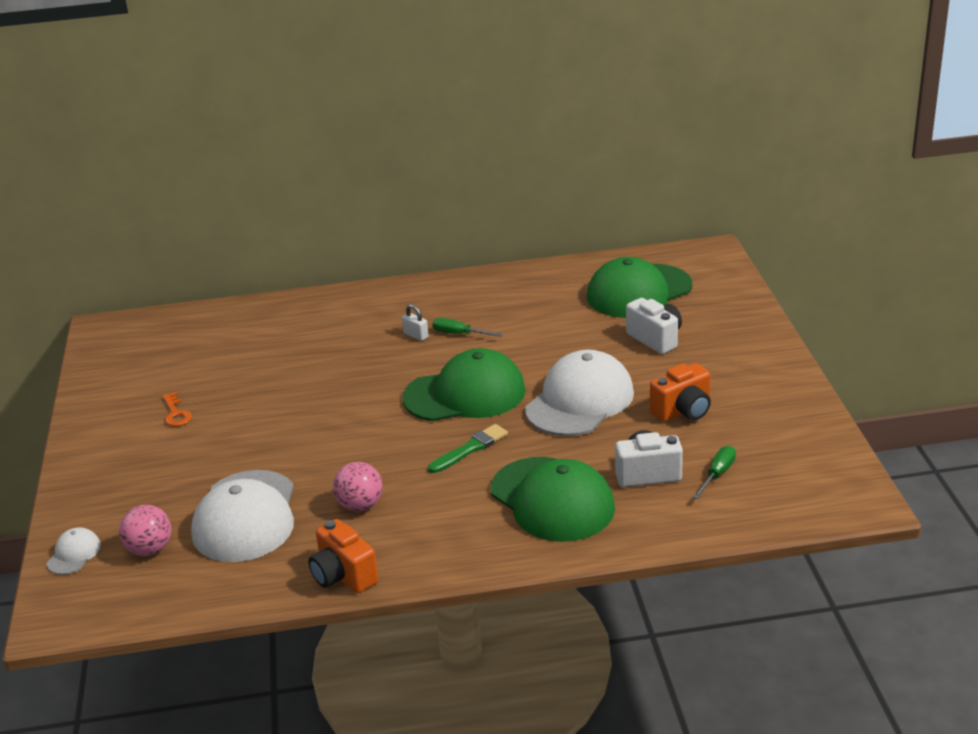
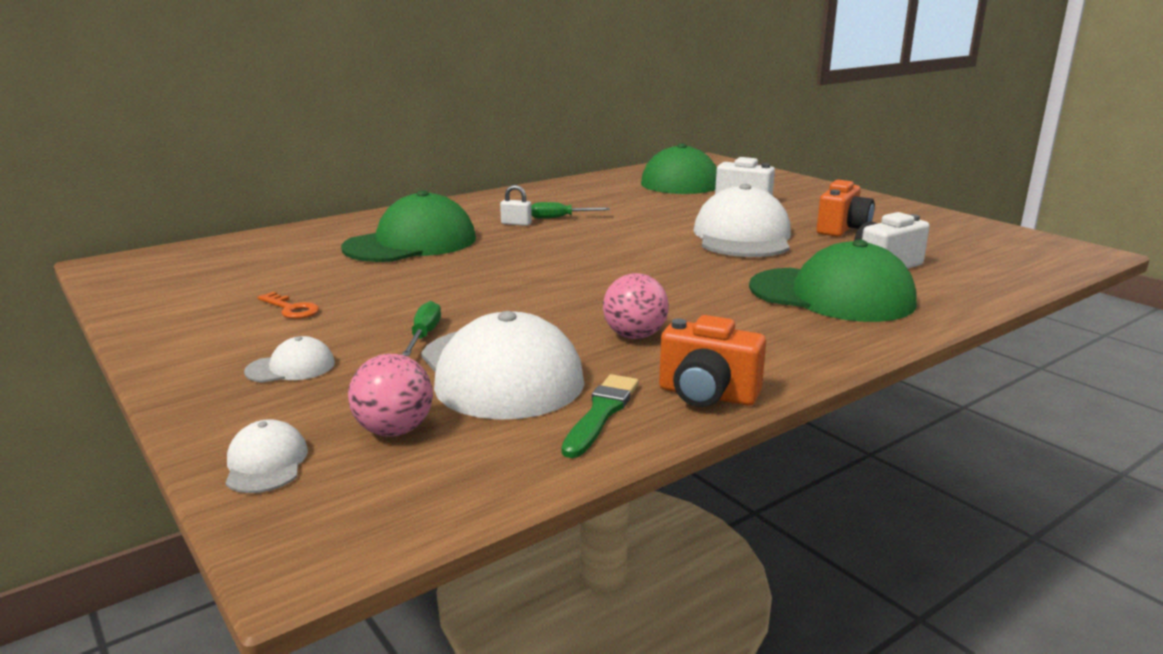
camera: 30 degrees left, 10 degrees down
green cap [402,348,526,421] -> green cap moved to [341,190,476,262]
green brush [428,424,508,473] -> green brush moved to [562,374,639,458]
green screwdriver [693,446,736,499] -> green screwdriver moved to [402,301,441,356]
none -> white cap [244,336,335,383]

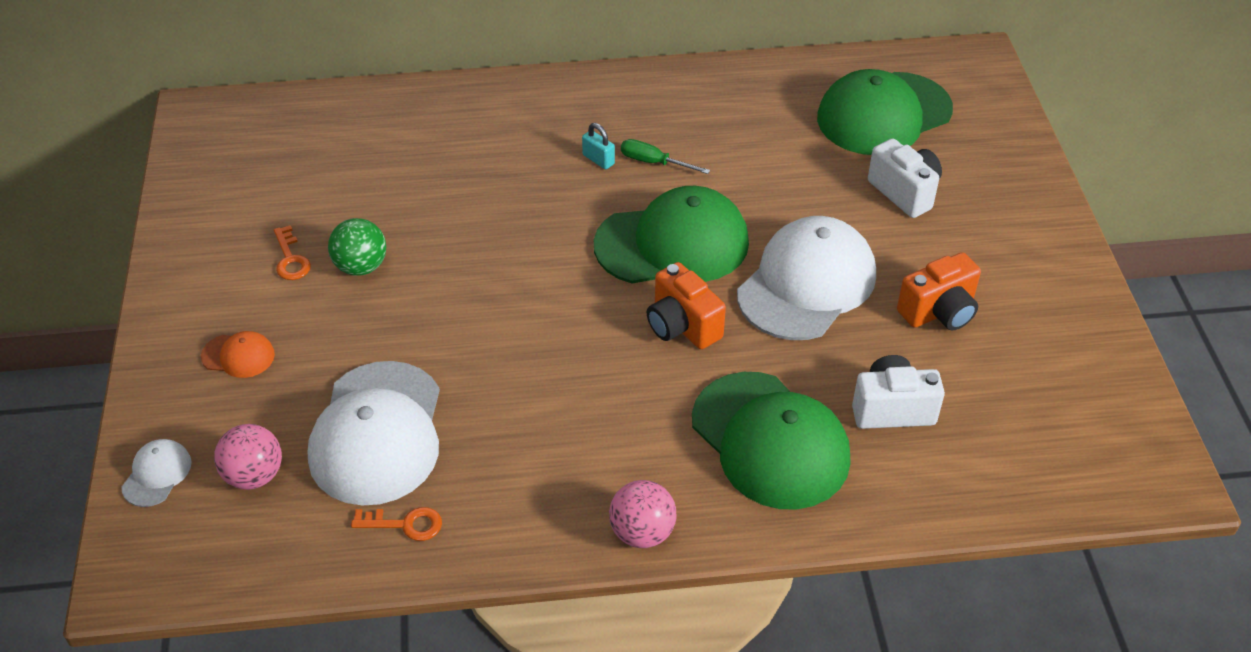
camera: 30 degrees right, 25 degrees up
white cap [244,336,335,383] -> orange cap [201,331,275,378]
green cap [341,190,476,262] -> green cap moved to [594,186,749,283]
green screwdriver [402,301,441,356] -> none
white padlock [500,185,532,226] -> turquoise padlock [582,123,615,169]
green brush [562,374,639,458] -> orange key [351,507,442,541]
pink ball [603,273,669,339] -> pink ball moved to [609,480,677,548]
orange camera [659,315,766,407] -> orange camera moved to [647,262,726,349]
none -> green ball [328,218,386,276]

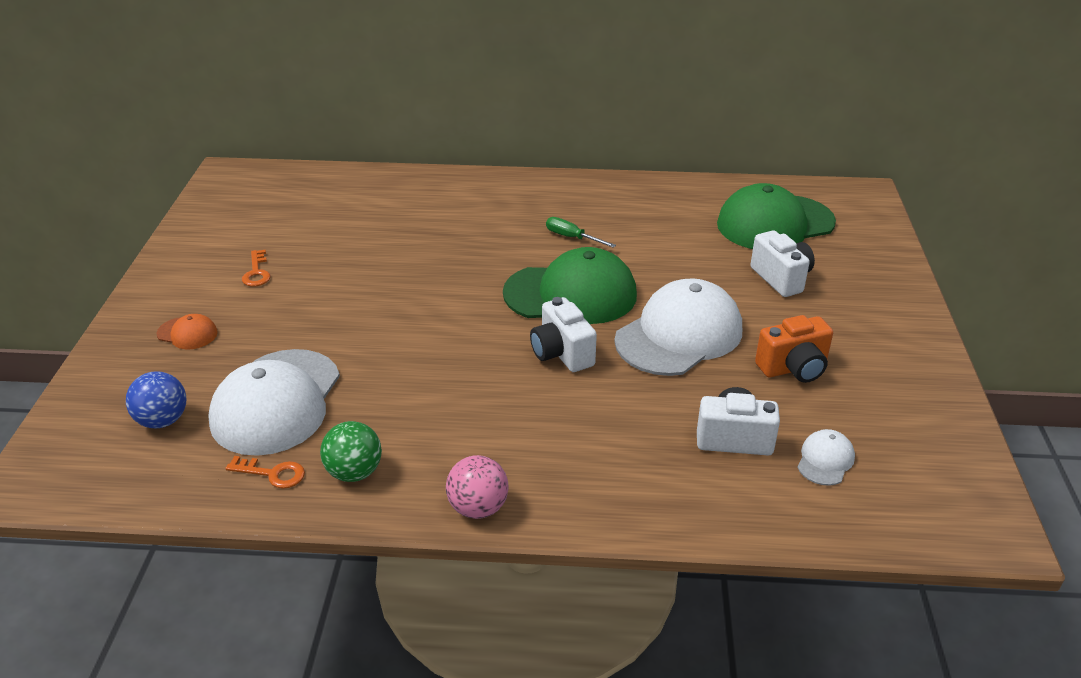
camera: 10 degrees right, 10 degrees down
white cap [121,439,192,507] -> white cap moved to [797,429,855,486]
pink ball [214,424,282,490] -> blue ball [126,371,186,428]
green ball [328,218,386,276] -> green ball moved to [320,421,382,482]
turquoise padlock [582,123,615,169] -> none
orange camera [647,262,726,349] -> white camera [530,297,597,372]
green cap [692,372,851,510] -> none

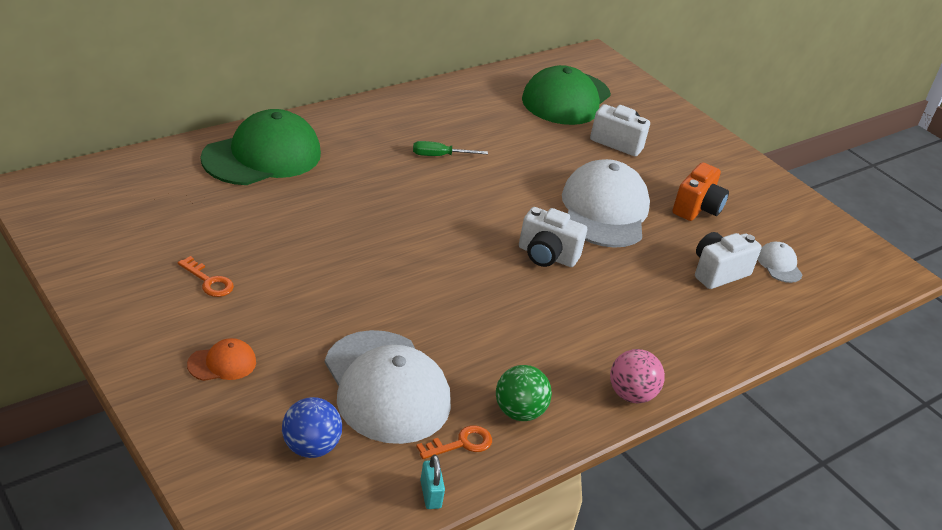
camera: 45 degrees left, 0 degrees up
green cap [503,247,637,324] -> green cap moved to [201,109,321,185]
none -> turquoise padlock [420,454,445,509]

